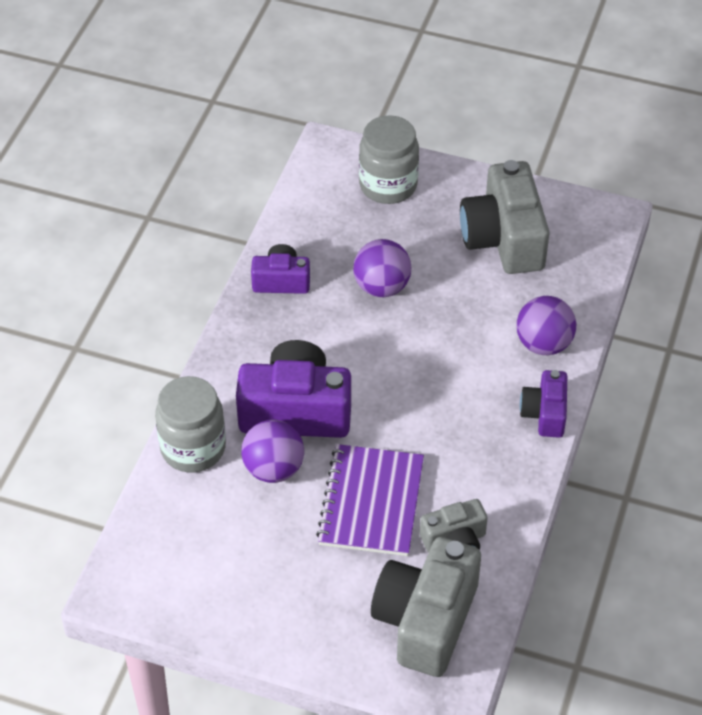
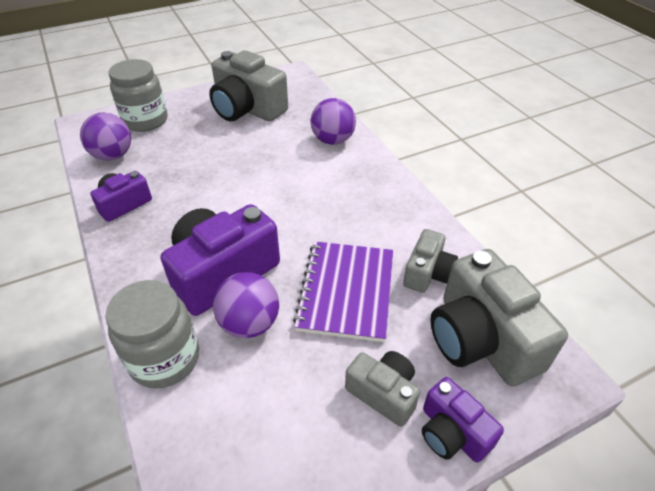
camera: 45 degrees left, 5 degrees down
purple notebook [316,444,424,556] -> purple notebook turned 45 degrees clockwise [293,241,393,342]
purple ball [353,239,411,297] -> purple ball moved to [80,113,131,161]
purple camera [520,370,567,438] -> purple camera moved to [422,377,504,463]
none -> grey camera [345,351,420,427]

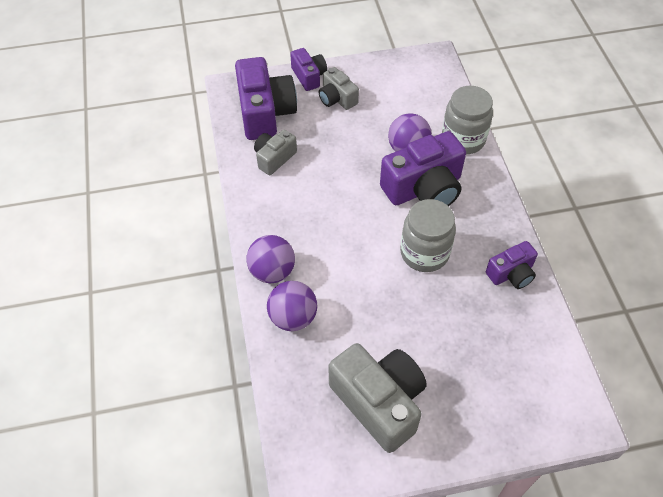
camera: 165 degrees left, 10 degrees up
purple ball [80,113,131,161] -> purple ball moved to [246,235,295,283]
grey jar [109,59,168,132] -> grey jar moved to [400,199,456,272]
purple notebook [293,241,393,342] -> none
grey camera [430,249,568,387] -> purple camera [235,57,297,140]

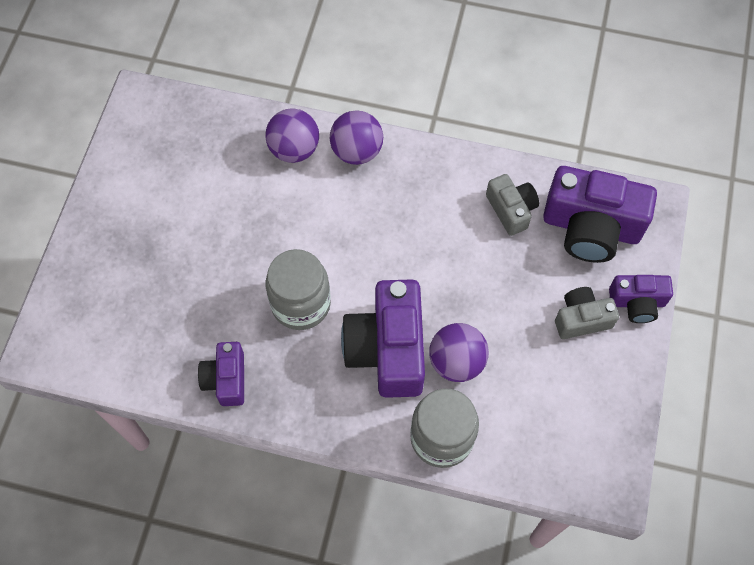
camera: 115 degrees right, 10 degrees up
grey camera [329,343,427,453] -> none

